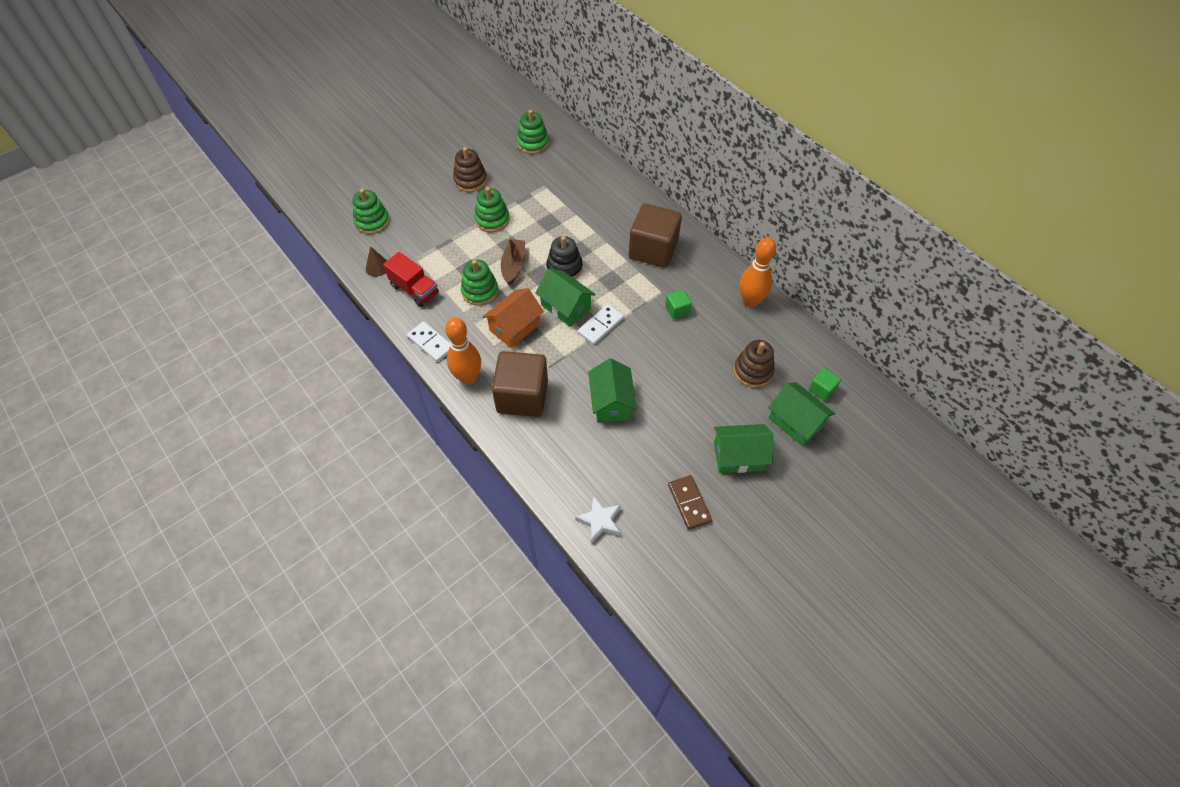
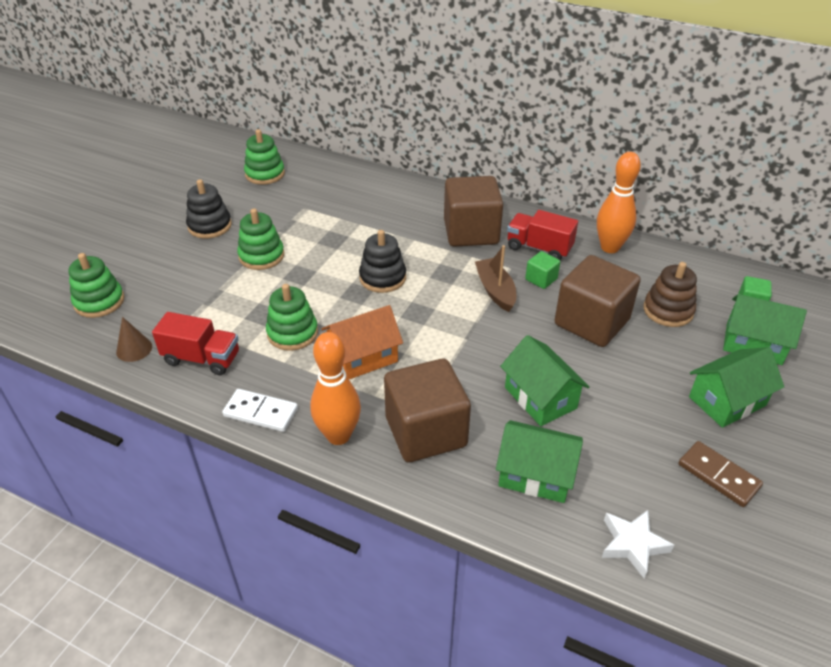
camera: 25 degrees left, 15 degrees down
brown stacking toy [453,147,487,192] -> black stacking toy [186,179,232,239]
orange house [482,288,544,348] -> orange house turned 45 degrees clockwise [321,305,403,379]
brown boat [501,238,525,286] -> brown boat moved to [475,245,517,312]
green house [535,269,596,327] -> green house moved to [496,420,583,503]
white domino [578,304,624,345] -> none
none -> red truck [507,210,578,260]
none -> brown cube [555,255,641,347]

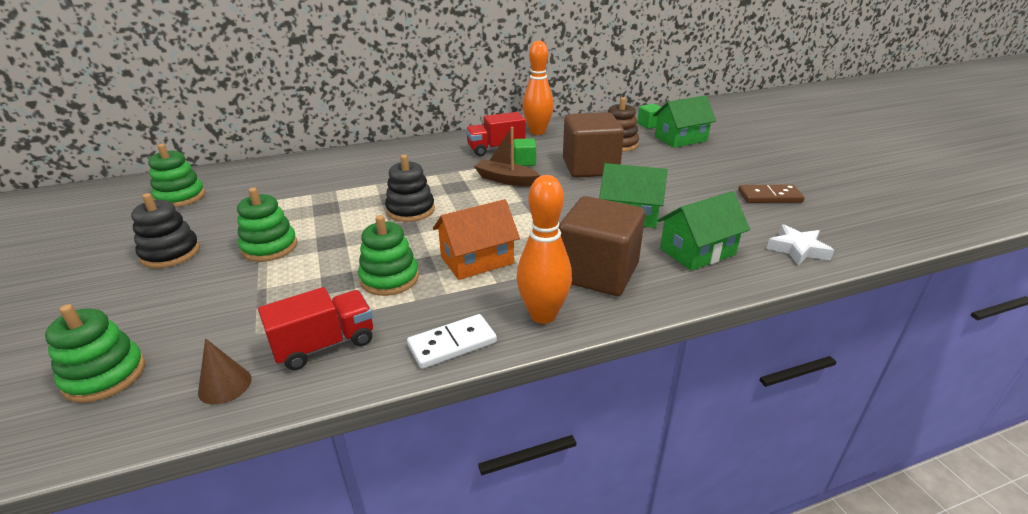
camera: 45 degrees left, 10 degrees down
orange house [321,305,403,379] -> orange house turned 45 degrees clockwise [433,199,520,280]
brown cube [444,176,503,247] -> none
green house [689,347,784,428] -> none

